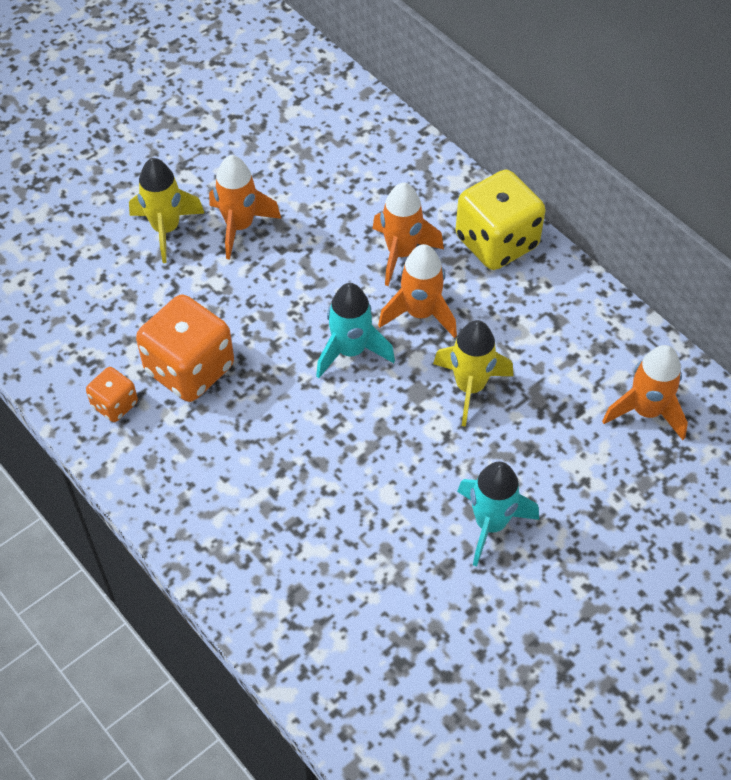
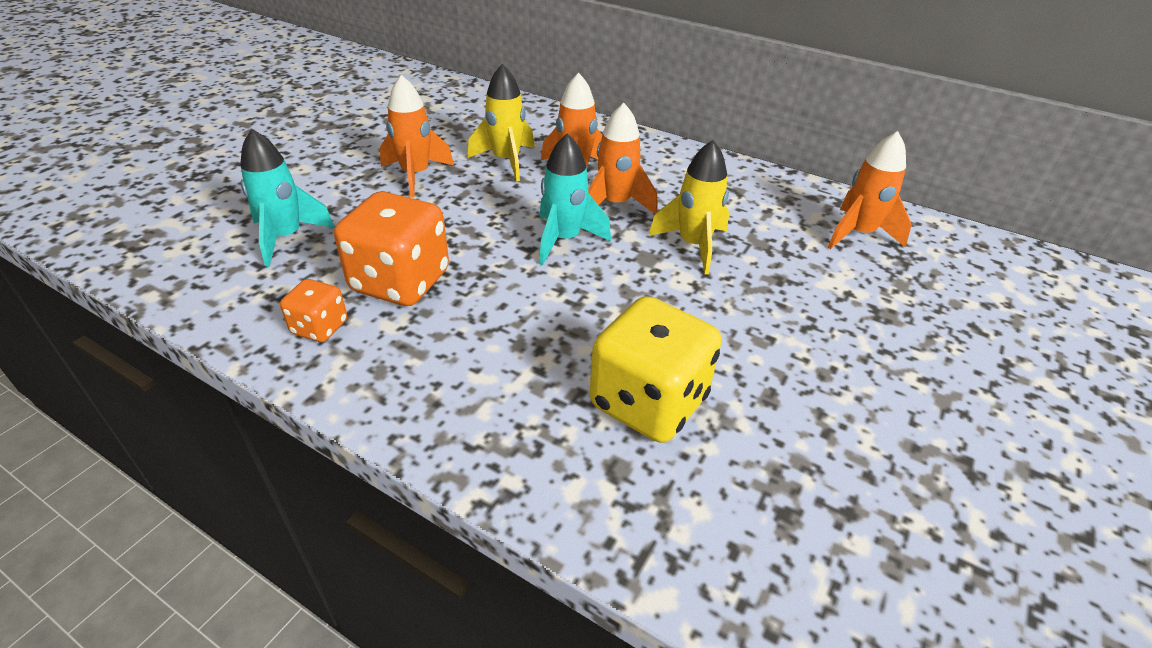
camera: 20 degrees left, 15 degrees down
yellow rocket [129,158,204,263] -> yellow rocket moved to [468,64,534,181]
yellow dice [456,170,545,270] -> yellow dice moved to [590,296,722,443]
turquoise rocket [457,461,539,567] -> turquoise rocket moved to [240,129,335,267]

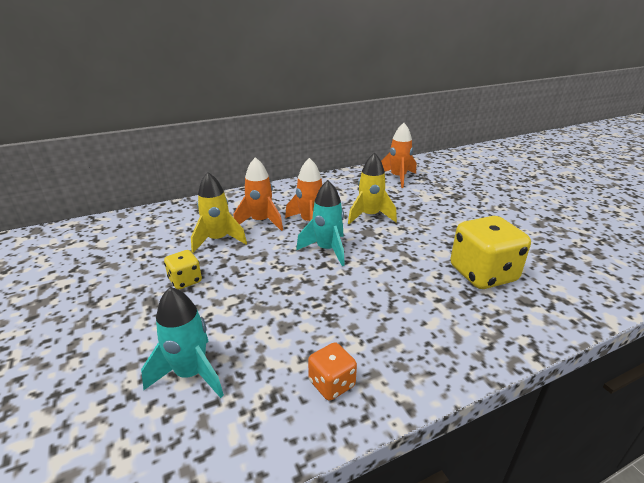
camera: 55 degrees left, 10 degrees down
orange dice [334,191,449,306] -> none
orange rocket [380,75,454,198] -> yellow dice [164,250,202,290]

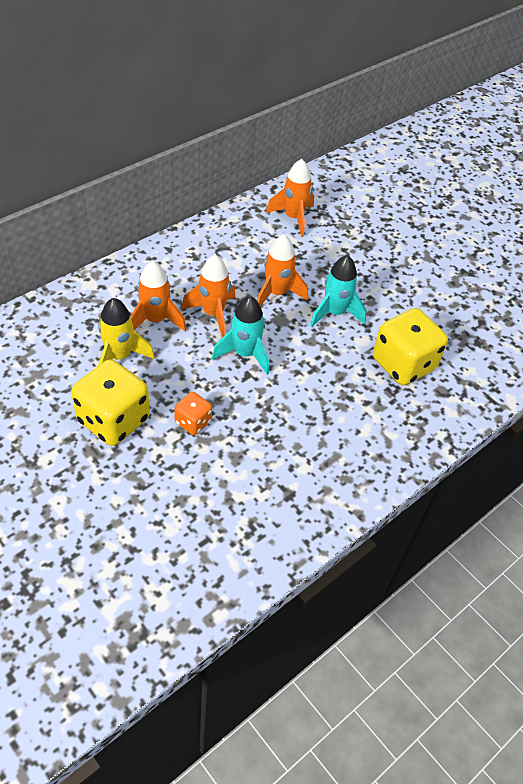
camera: 20 degrees left, 20 degrees up
turquoise rocket [141,287,224,398] -> turquoise rocket moved to [310,255,366,327]
yellow dice [164,250,202,290] -> yellow dice [71,359,150,446], size x1.95
orange dice [308,342,357,401] -> orange dice moved to [174,392,212,435]
yellow rocket [348,152,397,224] -> orange rocket [257,235,308,307]

